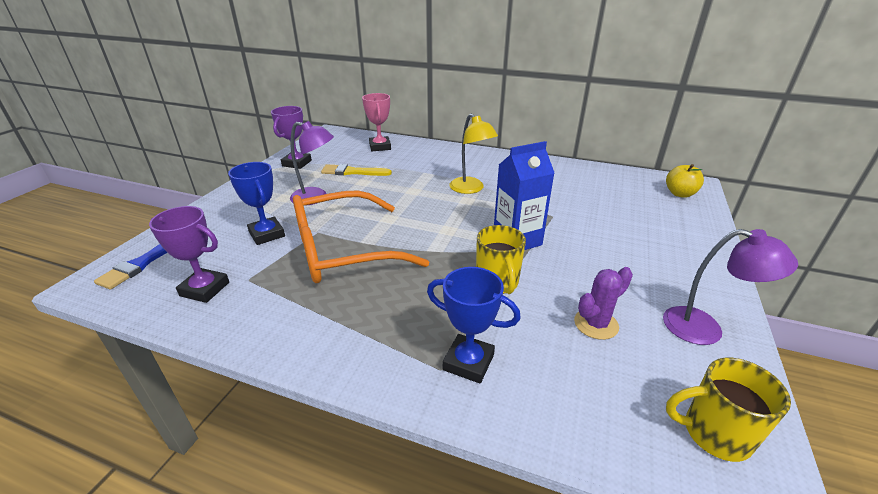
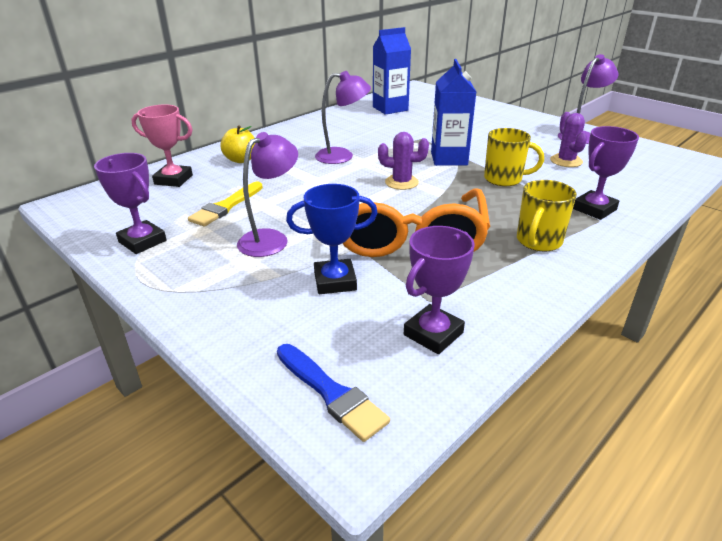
camera: 65 degrees left, 0 degrees up
blue trophy [427,267,521,384] -> purple trophy [573,126,639,220]
yellow lamp [449,114,498,194] -> purple lamp [315,71,371,164]
yellow apple [666,164,704,198] -> yellow apple moved to [220,125,255,163]
yellow mug [666,358,791,462] -> yellow mug moved to [517,180,577,252]
none -> blue carton [373,27,411,115]
none -> purple cactus [378,132,429,190]

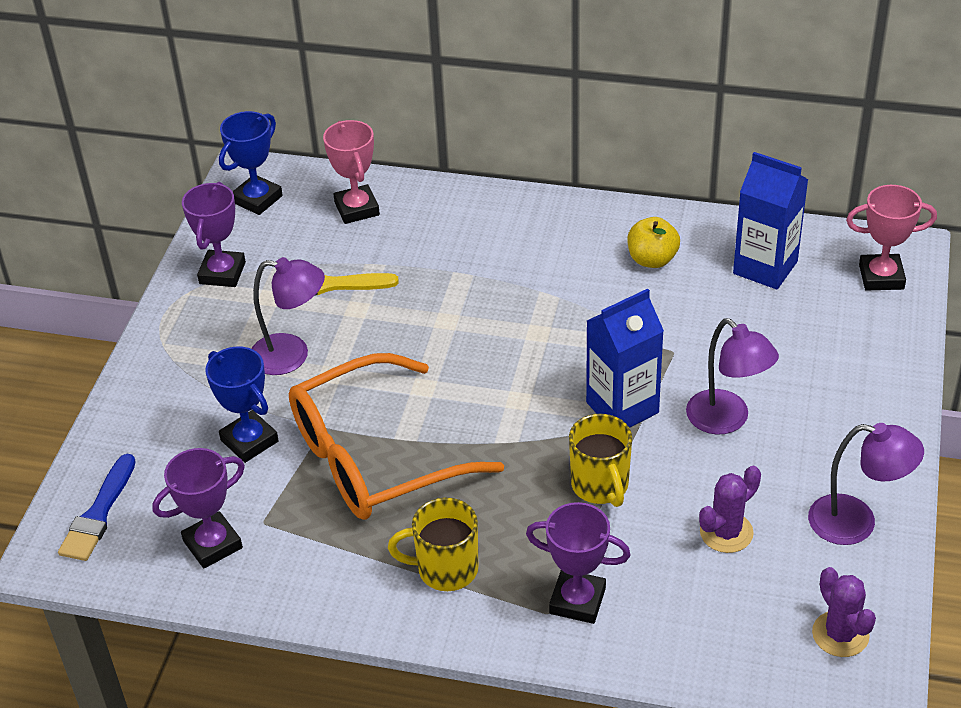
camera: 60 degrees right, 10 degrees up
yellow apple [220,125,255,163] -> yellow apple moved to [627,217,680,268]
purple lamp [315,71,371,164] -> purple lamp moved to [686,318,779,434]
purple cactus [378,132,429,190] -> purple cactus moved to [812,567,876,657]
purple trophy [404,226,475,354] -> purple trophy turned 45 degrees counterclockwise [152,448,245,568]
none -> blue trophy [219,111,283,215]
none -> pink trophy [846,185,937,291]

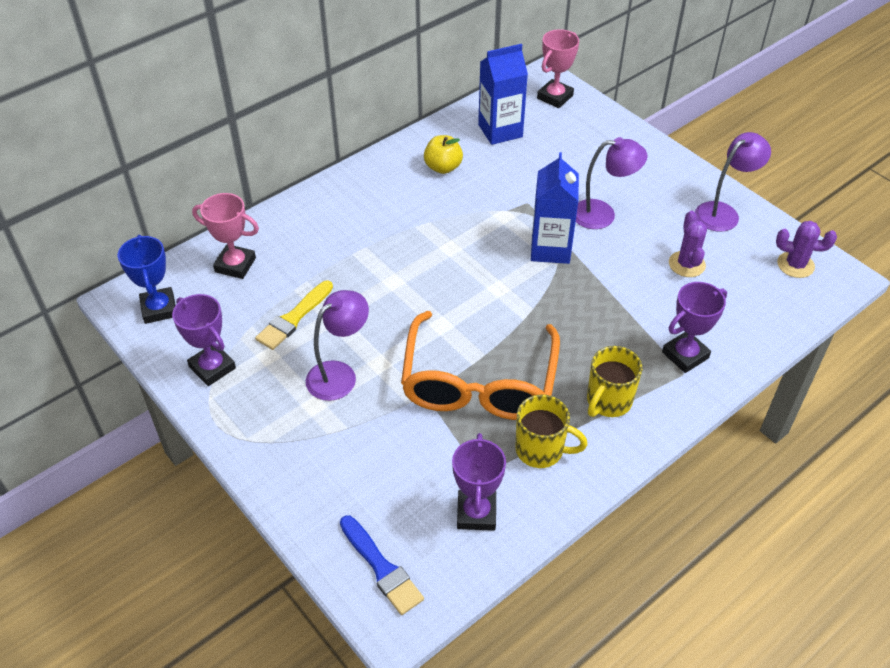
camera: 55 degrees left, 5 degrees up
blue trophy [205,347,279,463] -> none
yellow mug [569,414,632,507] -> yellow mug moved to [515,395,587,468]

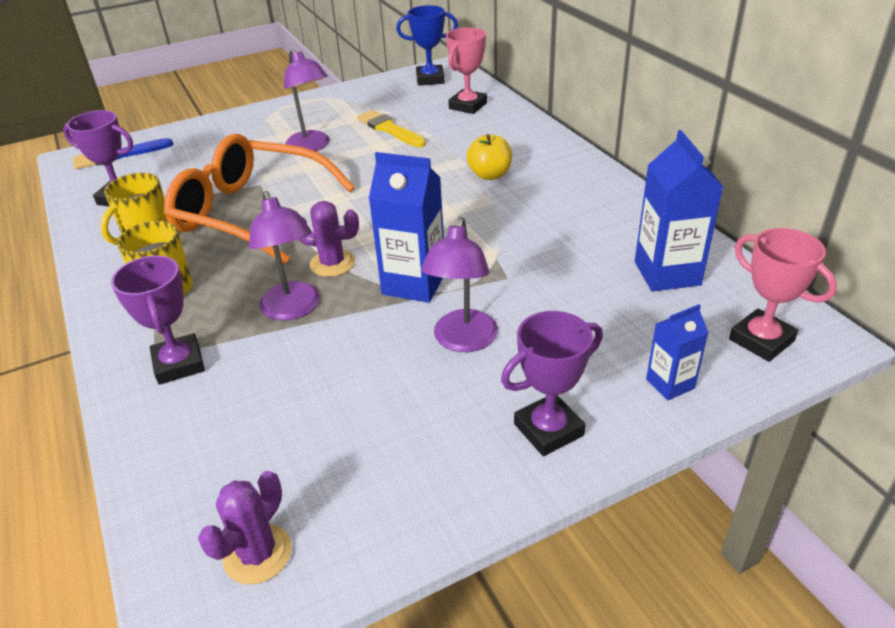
camera: 105 degrees right, 10 degrees down
purple trophy [172,294,236,386] -> purple trophy moved to [501,311,603,456]
yellow apple [424,135,463,174] -> yellow apple moved to [466,134,512,180]
purple cactus [669,211,707,277] -> purple cactus moved to [298,201,359,277]
purple lamp [695,132,771,232] -> purple lamp moved to [249,191,320,321]
none -> blue carton [646,304,709,400]

